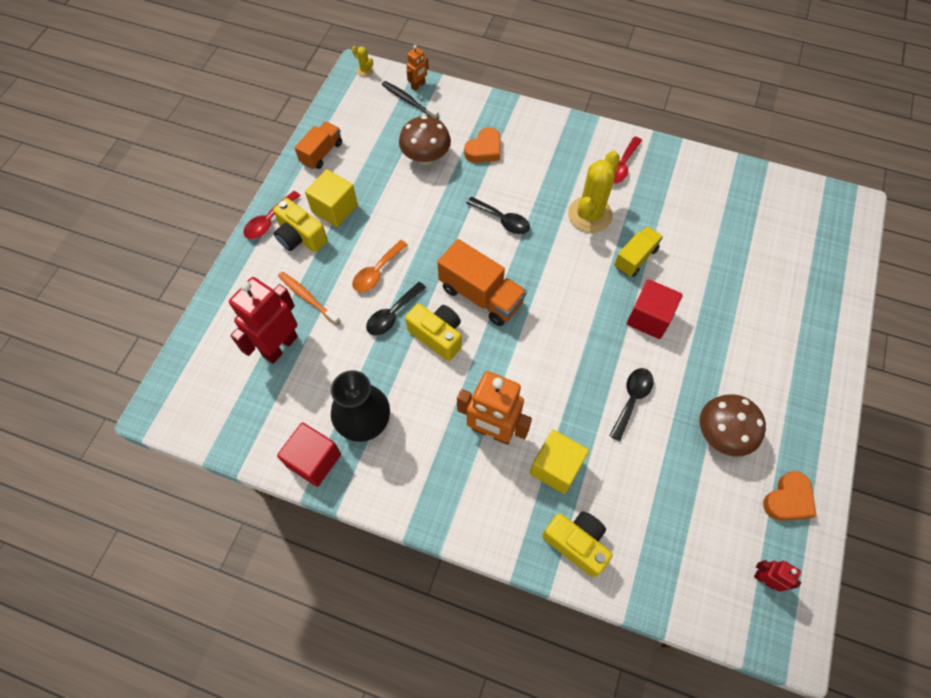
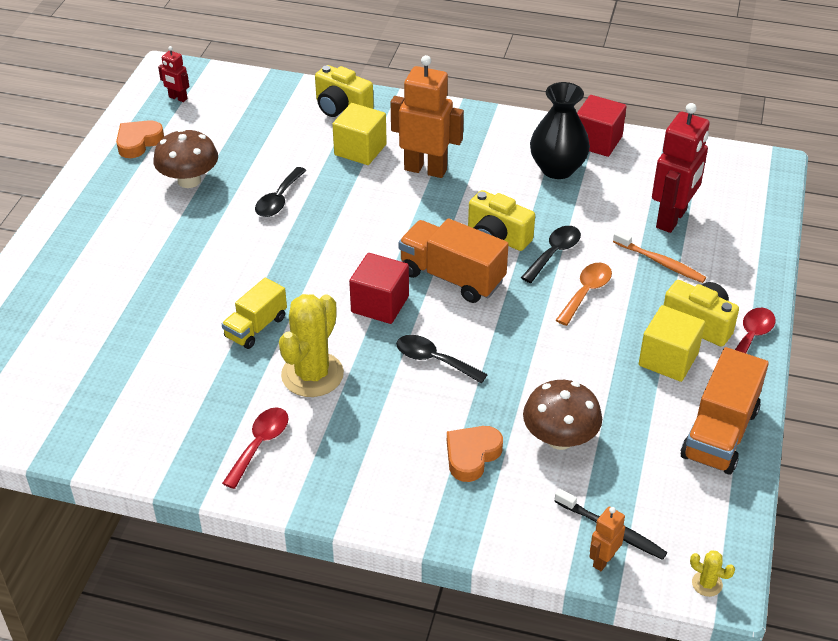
camera: 175 degrees right, 20 degrees down
orange truck [295,122,342,169] -> orange truck [681,347,769,475], size x1.57
red cube [627,279,683,339] -> red cube moved to [349,253,409,324]

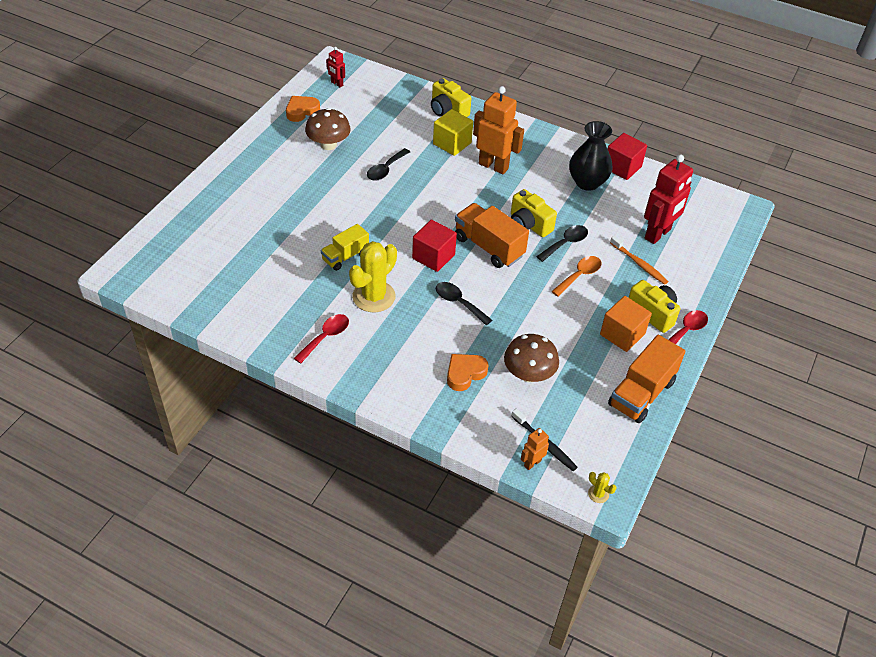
camera: 10 degrees right, 5 degrees up
yellow cube [639,305,705,382] -> orange cube [600,296,652,352]

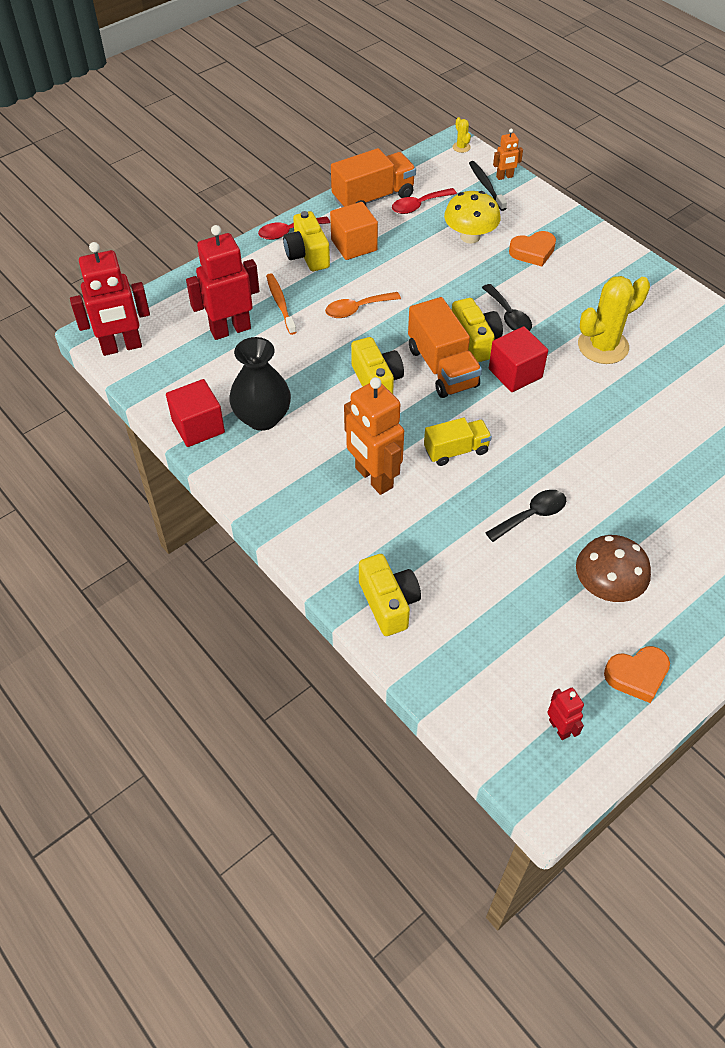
camera: 155 degrees left, 5 degrees up
red spoon [294,314,349,364] -> red spoon moved to [392,188,457,214]
yellow truck [321,224,369,271] -> yellow truck moved to [424,418,492,466]
yellow cube [433,109,473,156] -> none
brown mushroom [504,334,559,382] -> yellow mushroom [444,191,501,244]
black spoon [536,225,588,262] -> none
none -> red robot [70,242,150,356]
none -> yellow camera [452,298,503,362]

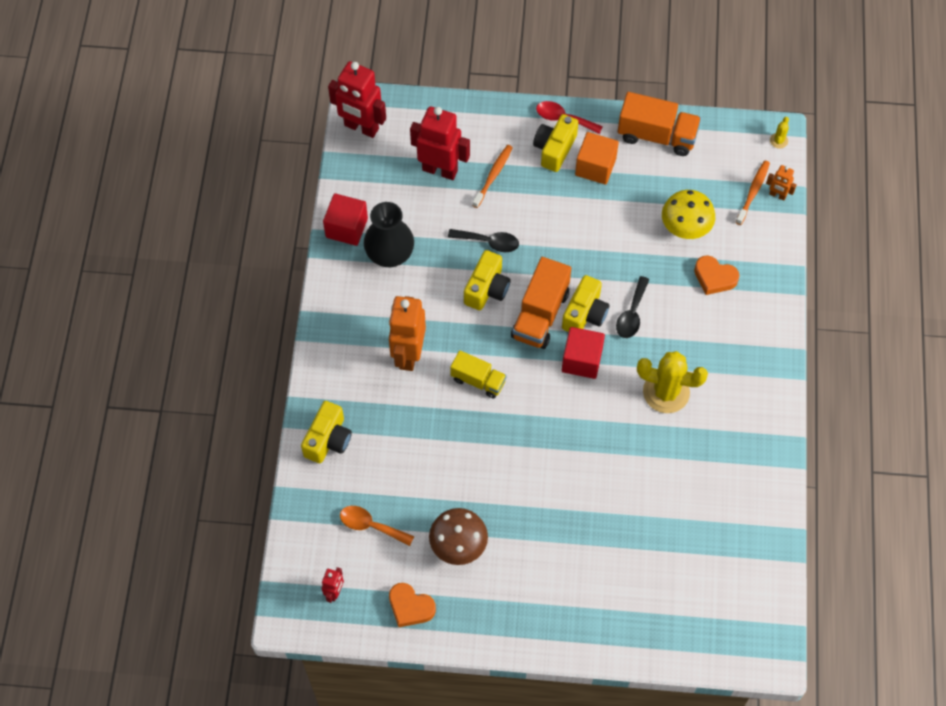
camera: 45 degrees right, 10 degrees up
orange spoon [325,292,401,318] -> orange spoon moved to [340,506,414,546]
red spoon [392,188,457,214] -> none
black toothbrush [469,161,507,211] -> orange toothbrush [735,161,770,225]
black spoon [486,490,566,542] -> black spoon moved to [448,229,519,252]

